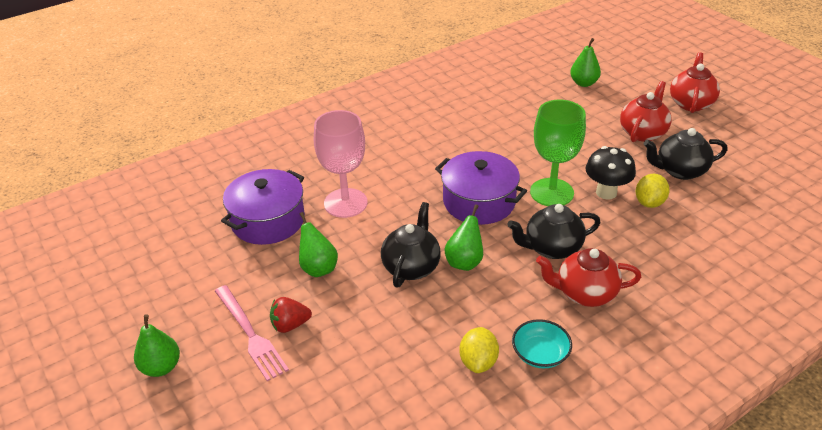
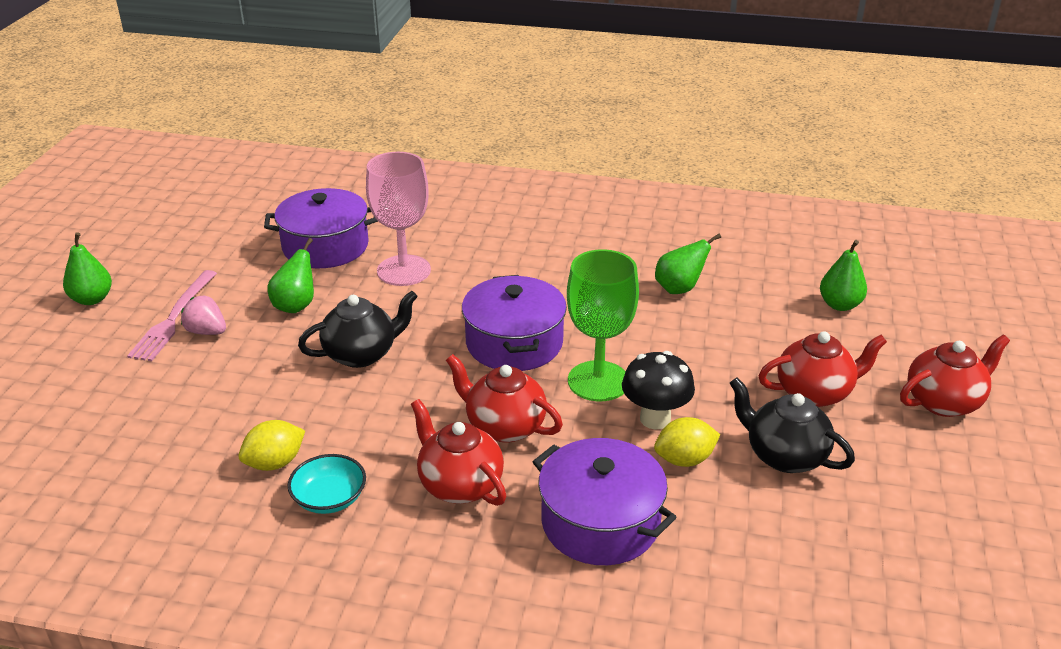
camera: 45 degrees right, 5 degrees down
red strawberry [270,297,312,333] -> pink strawberry [181,296,226,335]
green pear [444,205,483,271] -> green pear moved to [655,234,721,294]
black teapot [507,204,601,259] -> red teapot [446,354,563,443]
none -> purple pot [533,438,677,565]

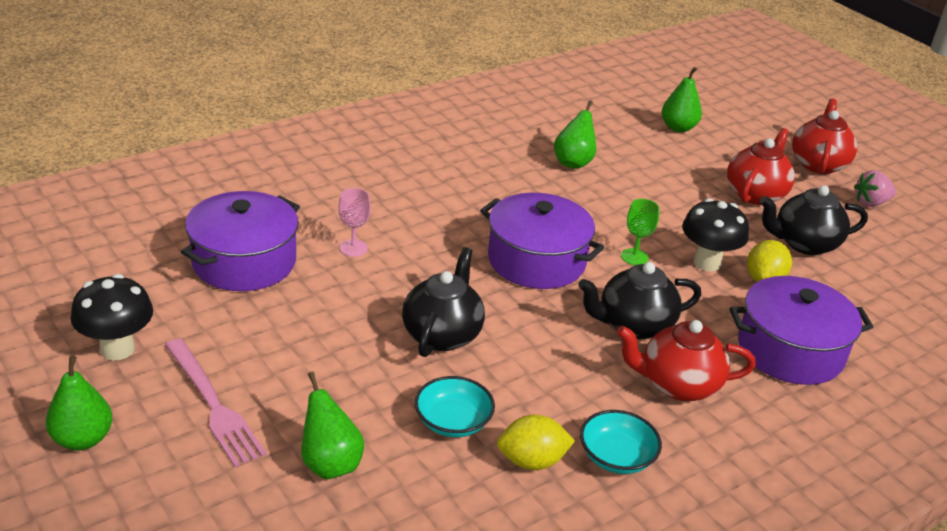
camera: 50 degrees left, 0 degrees up
pink strawberry [181,296,226,335] -> pink strawberry moved to [854,170,896,207]
yellow lemon [238,420,305,471] -> yellow lemon turned 75 degrees clockwise [497,415,575,470]
green pear [267,238,314,313] -> green pear moved to [301,372,364,479]
pink goblet [366,152,431,286] -> pink goblet [338,188,370,257], size x0.47
red teapot [446,354,563,443] -> black teapot [578,262,701,339]
green goblet [567,249,639,401] -> green goblet [621,199,659,265], size x0.47
none -> black mushroom [71,274,153,360]
none -> turquoise bowl [415,376,495,437]

